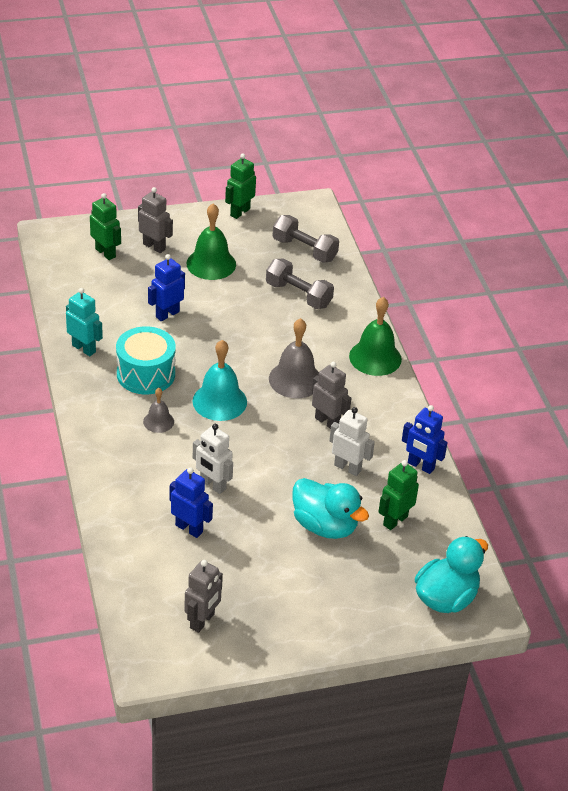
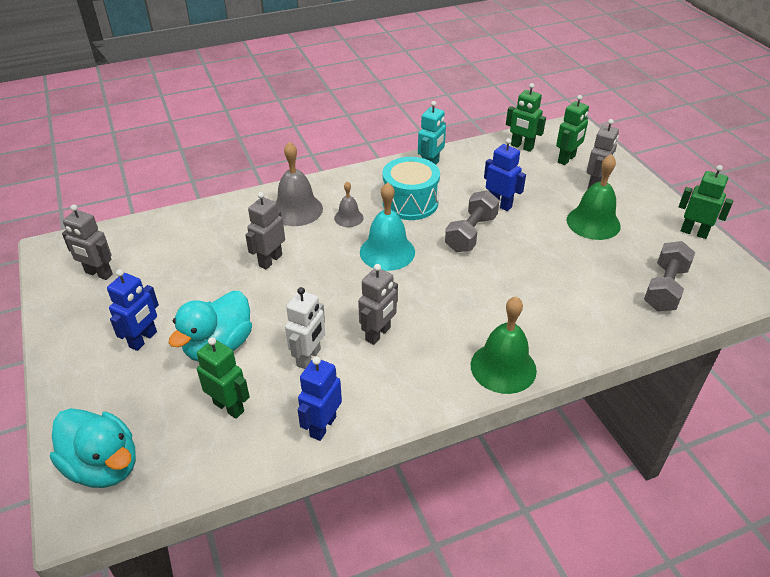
camera: 85 degrees right, 0 degrees up
blue robot [170,467,213,538] -> blue robot moved to [107,269,159,351]
white robot [193,424,233,494] -> grey robot [245,192,285,269]
grey dumbbell [266,258,334,309] -> grey dumbbell moved to [445,190,500,252]
grey bell [269,318,319,398] -> grey bell moved to [276,142,323,226]
none -> green robot [506,83,546,152]

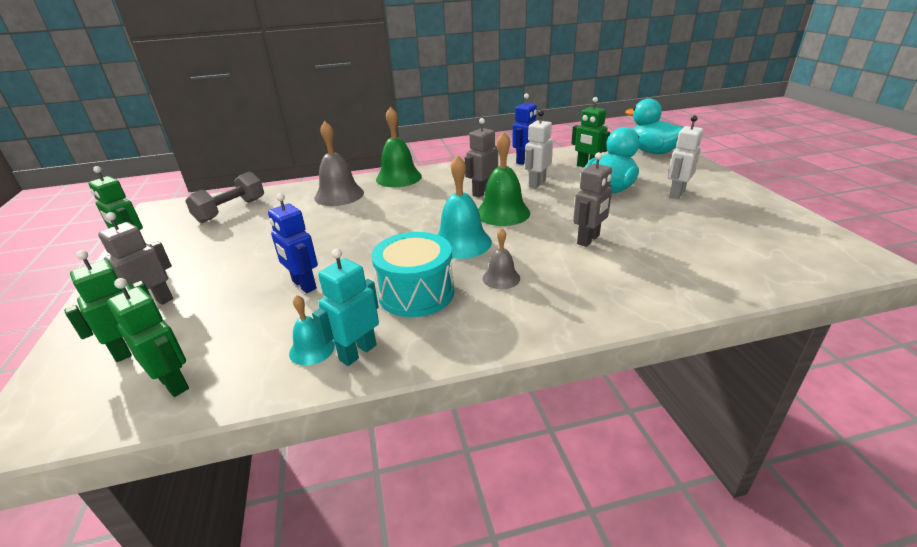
camera: 170 degrees left, 10 degrees down
grey robot [62,204,113,280] -> none
blue robot [107,269,159,351] -> white robot [668,115,704,199]
grey bell [276,142,323,226] -> grey bell moved to [315,121,364,206]
grey dumbbell [445,190,500,252] -> none
green bell [567,154,621,240] -> green bell moved to [478,131,530,226]
none -> turquoise bell [289,295,335,366]

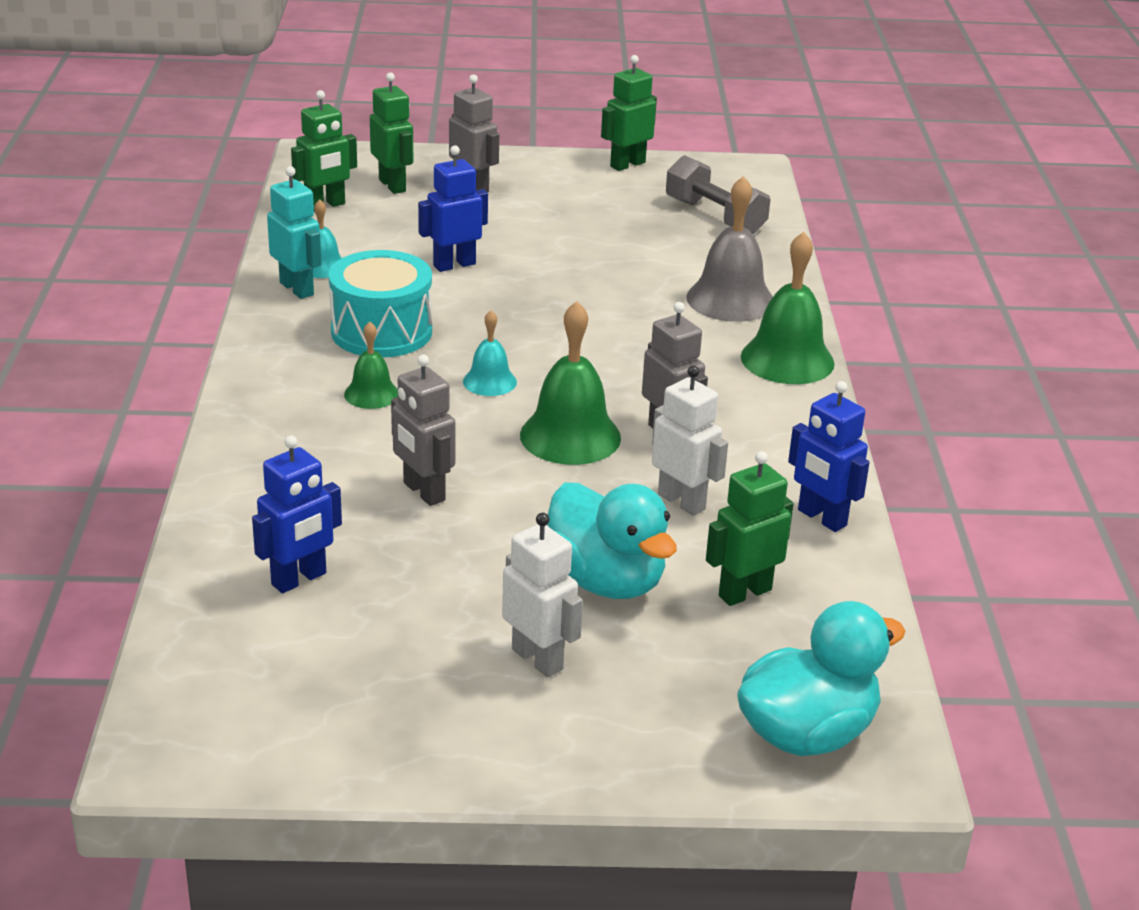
camera: 100 degrees right, 0 degrees up
turquoise bell [437,155,492,259] -> turquoise bell [463,310,517,396], size x0.56
grey bell [483,228,520,289] -> green bell [344,322,398,409]
none -> blue robot [252,435,342,593]

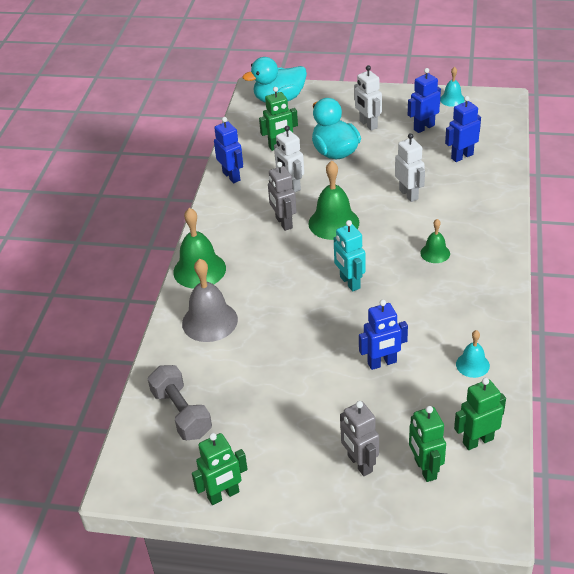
camera: 165 degrees left, 10 degrees up
turquoise robot [267,166,321,299] -> turquoise robot moved to [334,220,366,292]
turquoise drum [329,250,432,358] -> none
grey robot [391,354,456,506] -> white robot [395,133,425,202]
turquoise bell [463,310,517,396] -> turquoise bell moved to [440,67,465,107]
none -> blue robot [408,68,441,133]

